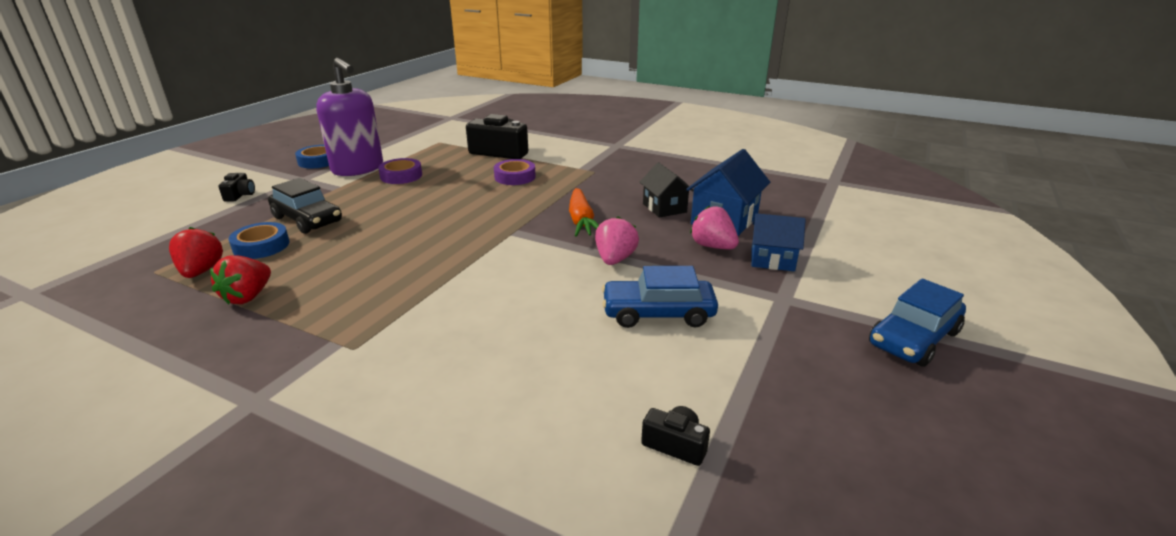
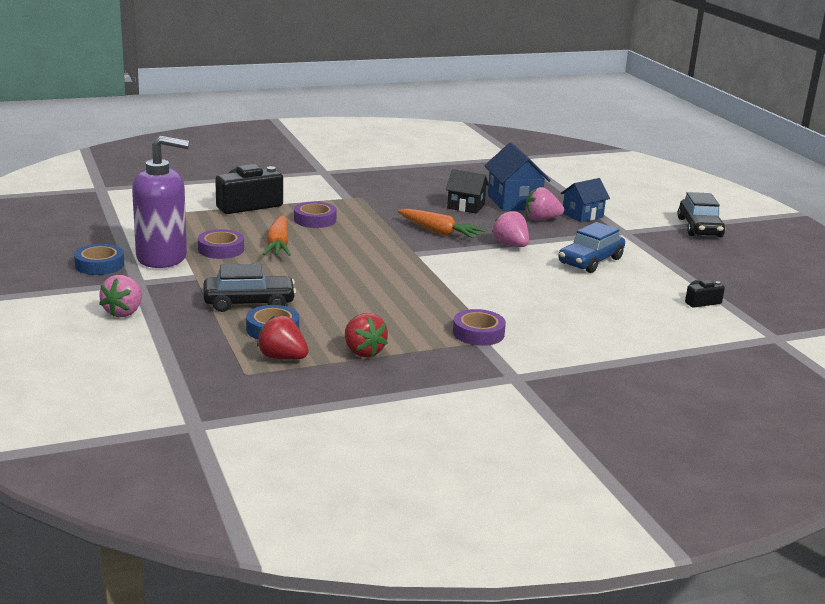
camera: 50 degrees left, 5 degrees down
black camera [218,173,255,202] -> pink strawberry [99,275,142,317]
blue car [869,278,966,367] -> black car [678,192,725,237]
none -> orange carrot [263,216,291,256]
none -> purple tape [453,309,506,346]

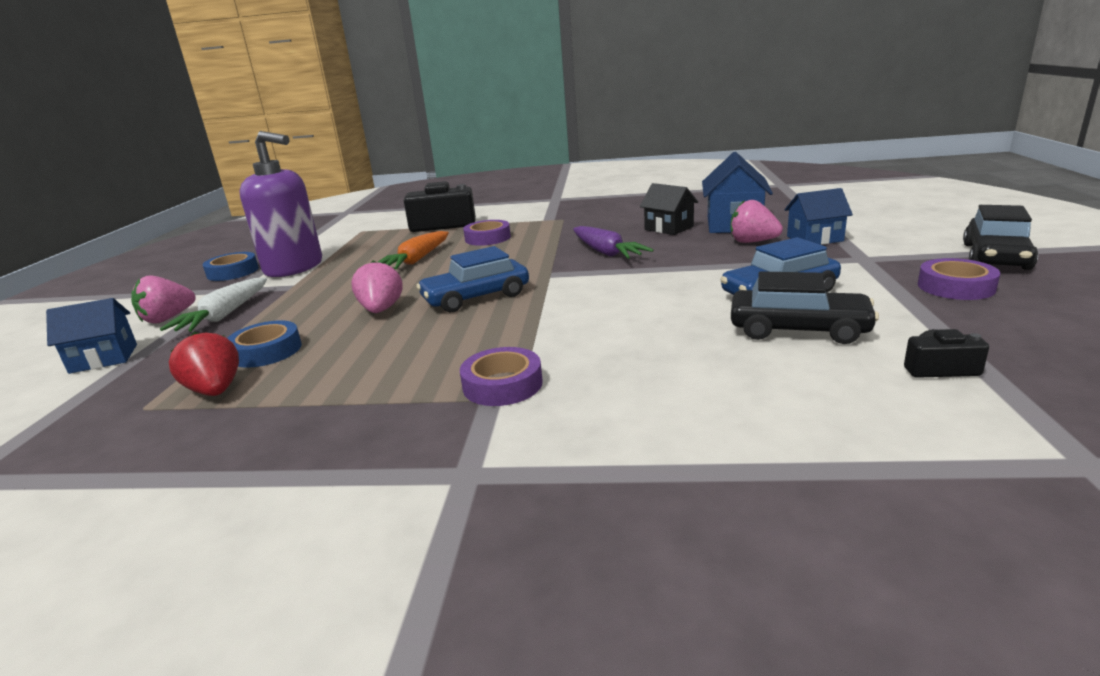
camera: 30 degrees right, 0 degrees up
purple tape [198,229,244,259] -> purple tape moved to [918,258,1000,300]
black car [203,264,296,312] -> black car moved to [731,271,879,344]
red strawberry [345,313,388,357] -> none
orange carrot [398,209,485,239] -> purple carrot [573,226,653,259]
pink strawberry [492,210,529,247] -> pink strawberry moved to [351,261,403,313]
none -> blue house [46,298,137,374]
none -> white carrot [160,278,267,332]
none -> blue car [416,246,529,313]

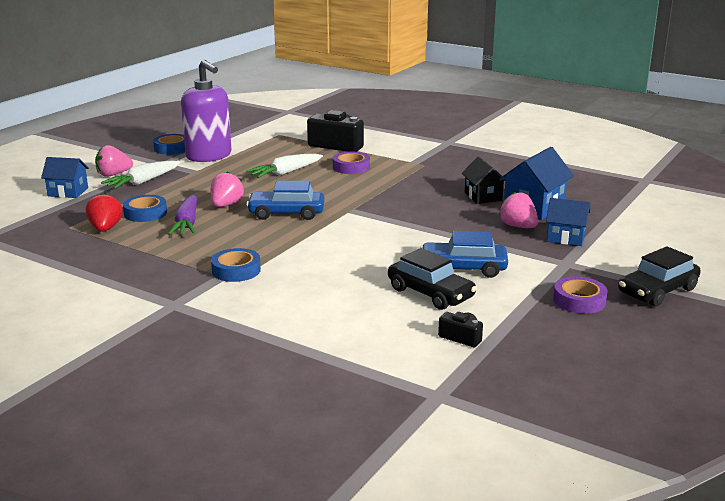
camera: 25 degrees right, 0 degrees up
orange carrot [377,231,449,269] -> white carrot [246,153,323,178]
purple tape [460,347,543,406] -> blue tape [211,248,261,282]
purple carrot [573,226,653,259] -> purple carrot moved to [168,194,197,235]

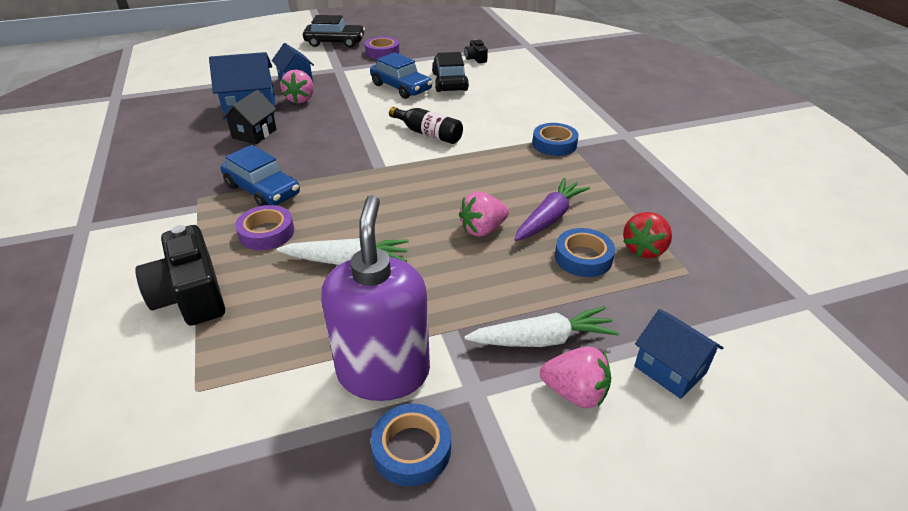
camera: 140 degrees left, 15 degrees up
blue car [246,181,324,220] -> blue car moved to [221,145,300,206]
none -> black bottle [389,107,463,144]

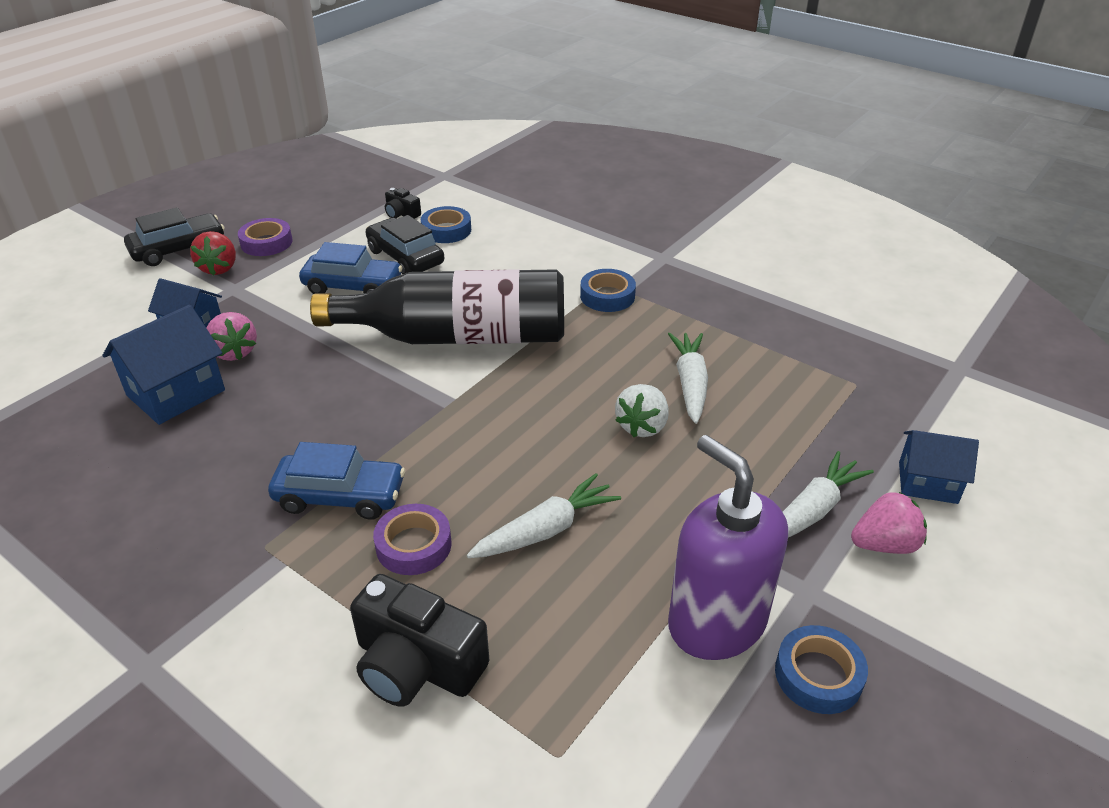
camera: 35 degrees left, 0 degrees up
black house [222,90,277,144] -> none
black bottle [389,107,463,144] -> black bottle [310,269,564,344], size x2.23
pink strawberry [459,192,509,237] -> white strawberry [615,384,669,437]
purple carrot [514,178,590,241] -> white carrot [668,333,708,424]
blue tape [555,228,615,277] -> blue tape moved to [421,206,471,243]
red strawberry [623,212,672,258] -> red strawberry moved to [190,231,236,276]

